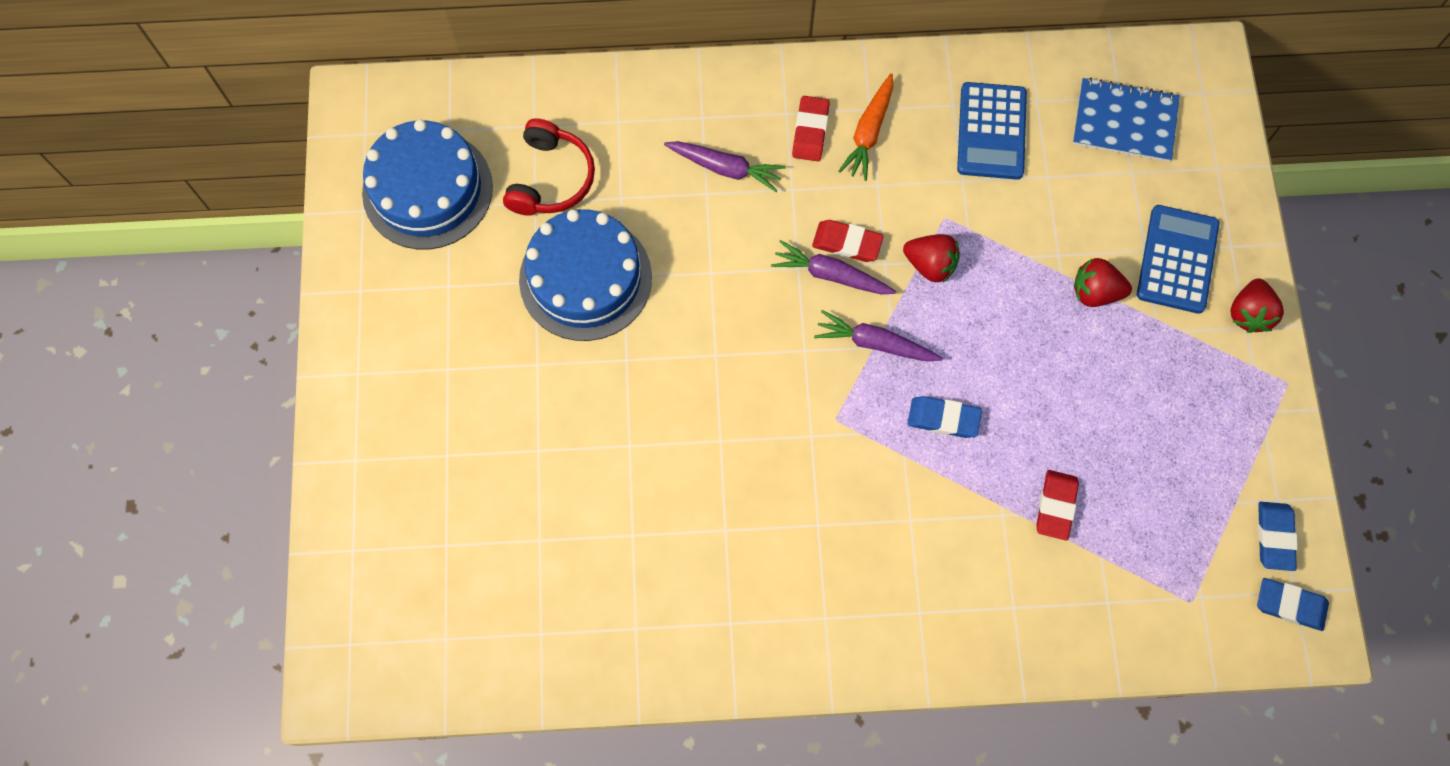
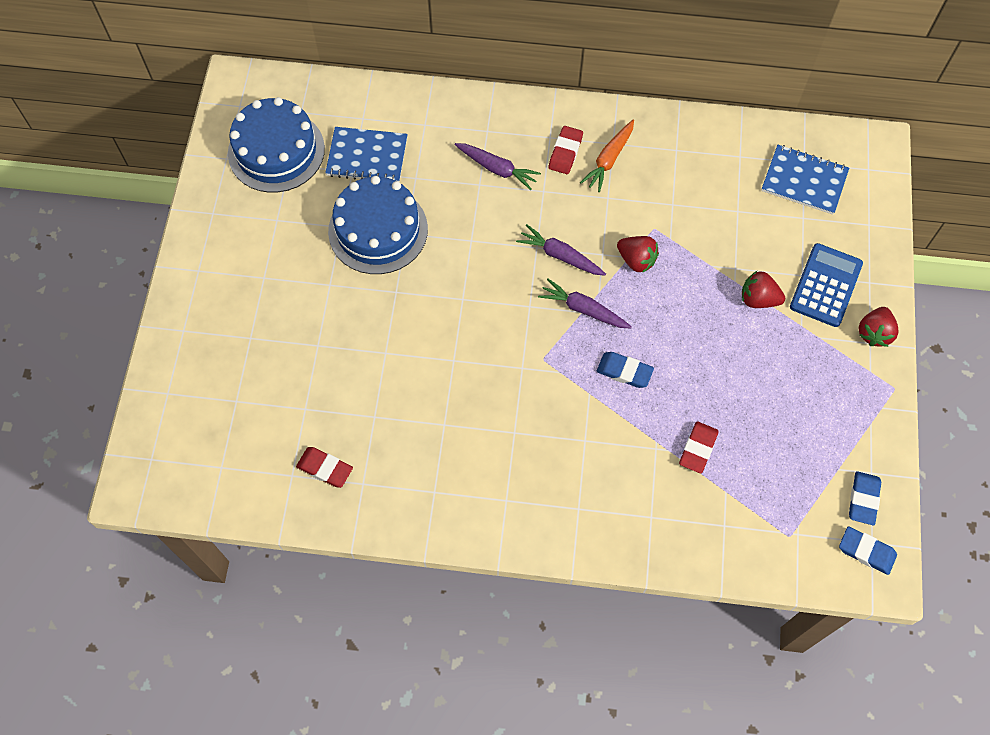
camera: 10 degrees right, 5 degrees down
red headphones [503,118,595,216] -> blue notebook [325,127,408,182]
red eraser [812,220,884,262] -> red eraser moved to [296,447,353,488]
blue calculator [957,82,1027,180] -> none

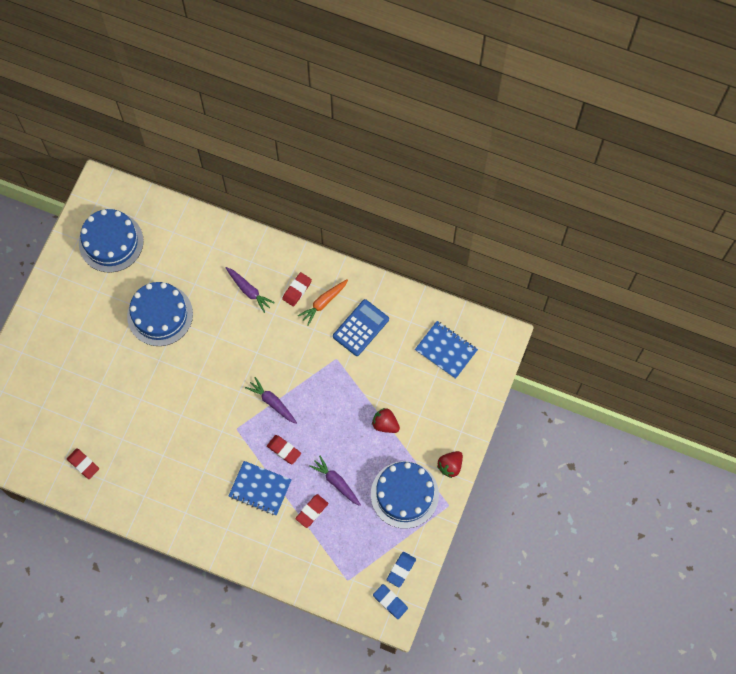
camera: 15 degrees right, 5 degrees up
blue notebook [325,127,408,182] -> blue notebook moved to [229,461,292,516]
purple carrot [516,224,606,276] -> purple carrot moved to [309,456,361,506]
blue eraser [597,352,654,388] -> red eraser [267,435,301,464]
red strawberry [617,236,659,273] -> none
blue calculator [790,243,863,327] -> blue calculator moved to [333,299,389,356]
none -> blue cake [371,461,439,529]

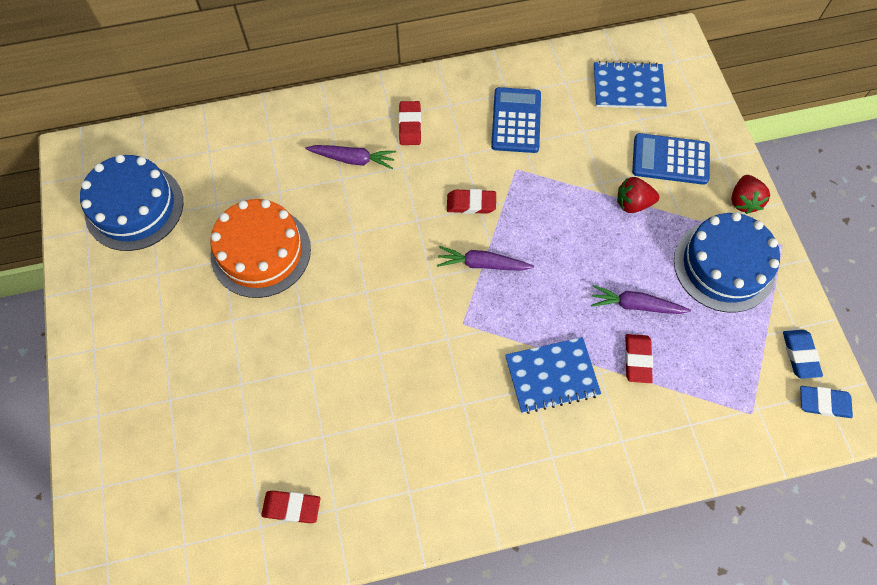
camera: 35 degrees left, 5 degrees down
blue cake [127,282,193,346] -> orange cake [210,199,311,298]
red eraser [267,435,301,464] -> red eraser moved to [447,189,496,214]
orange carrot [298,279,348,325] -> none
none -> blue calculator [632,133,710,185]

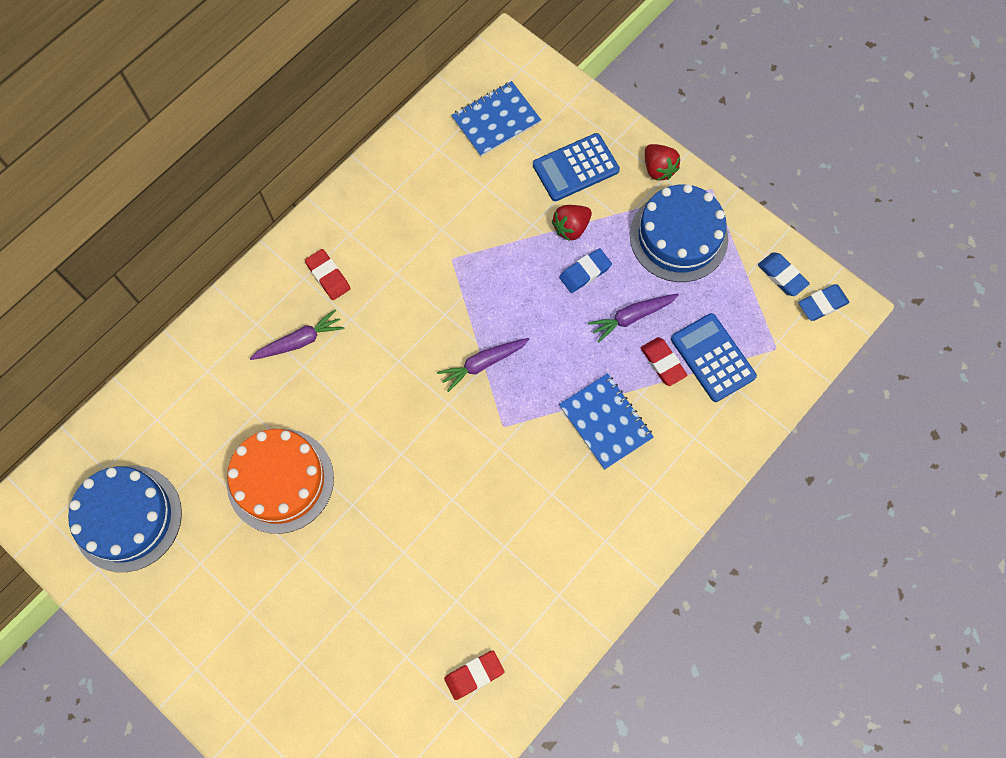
camera: 35 degrees left, 5 degrees up
red eraser [447,189,496,214] -> none
blue calculator [491,87,541,153] -> blue calculator moved to [671,313,757,402]
blue notebook [505,337,601,414] -> blue notebook turned 75 degrees counterclockwise [559,373,654,470]
none -> blue eraser [559,248,612,293]

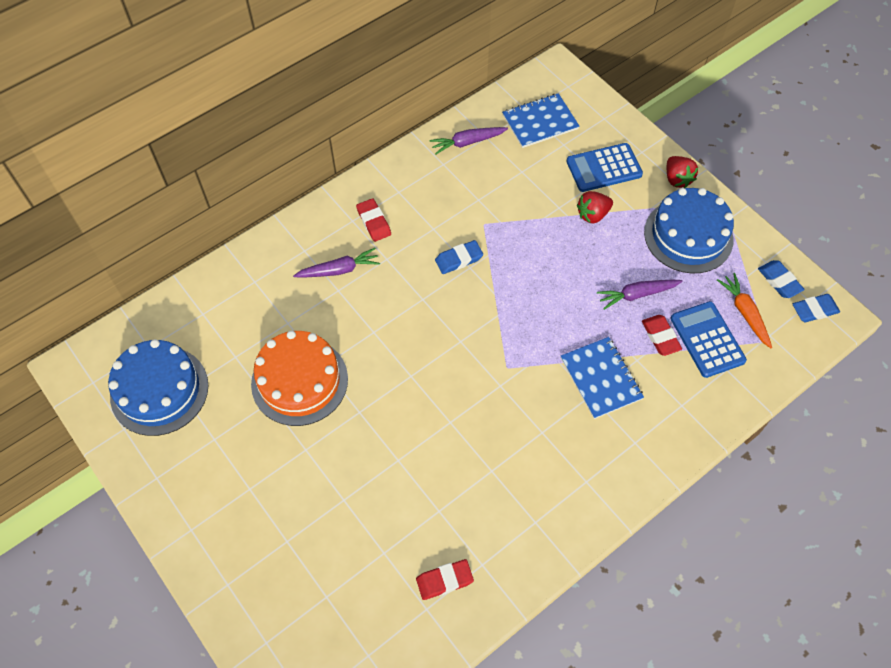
camera: 10 degrees right, 10 degrees down
purple carrot [437,338,530,392] -> purple carrot moved to [430,127,508,155]
blue eraser [559,248,612,293] -> blue eraser moved to [435,240,483,274]
none -> orange carrot [717,273,772,348]

